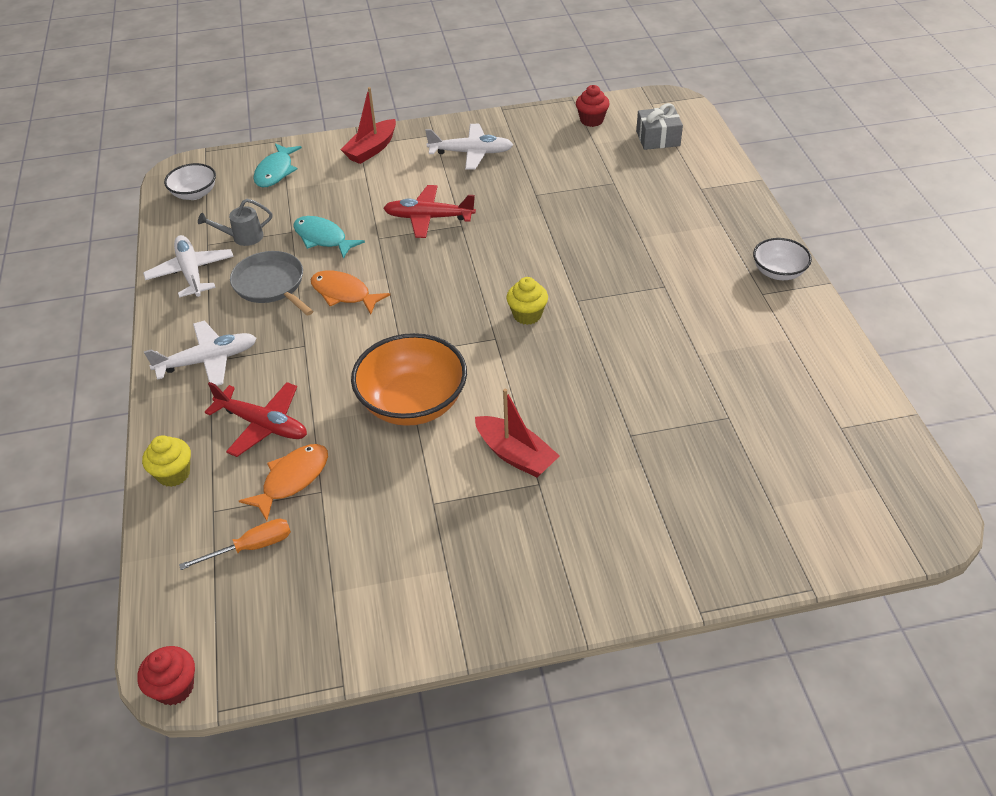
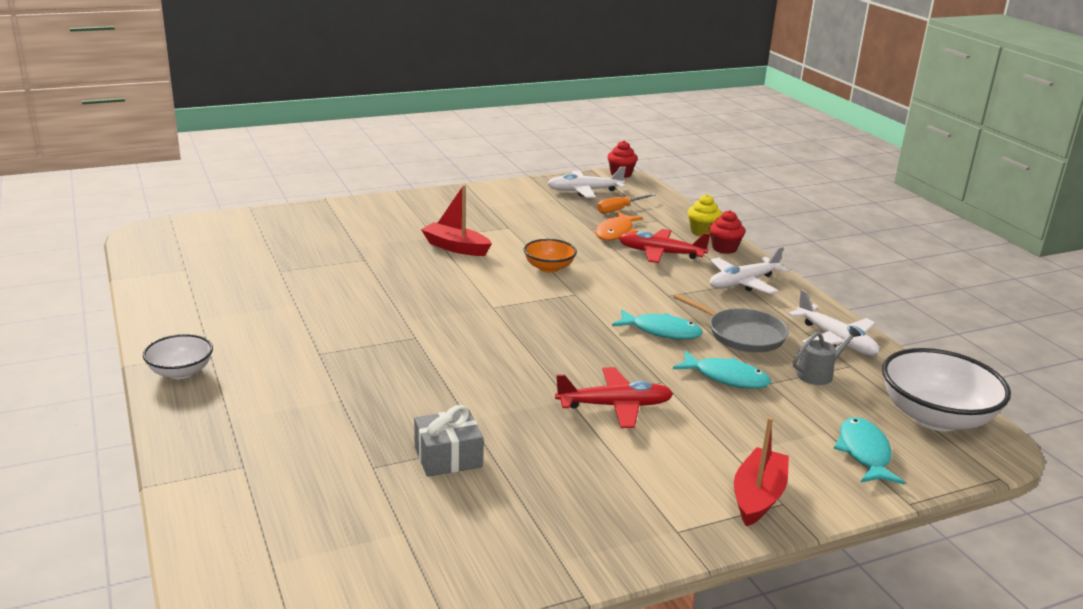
camera: 165 degrees right, 20 degrees down
white bowl [164,163,216,200] -> white bowl [882,348,1011,431], size x1.79
orange fish [311,270,390,314] -> turquoise fish [612,309,703,340]
orange bowl [351,333,467,426] -> orange bowl [524,239,577,273], size x0.56
white plane [425,124,513,170] -> white plane moved to [547,167,626,198]
yellow cupcake [506,277,548,325] -> none
red cupcake [576,85,610,127] -> red cupcake moved to [709,210,745,254]
grey gift [636,103,683,150] -> grey gift moved to [414,405,483,477]

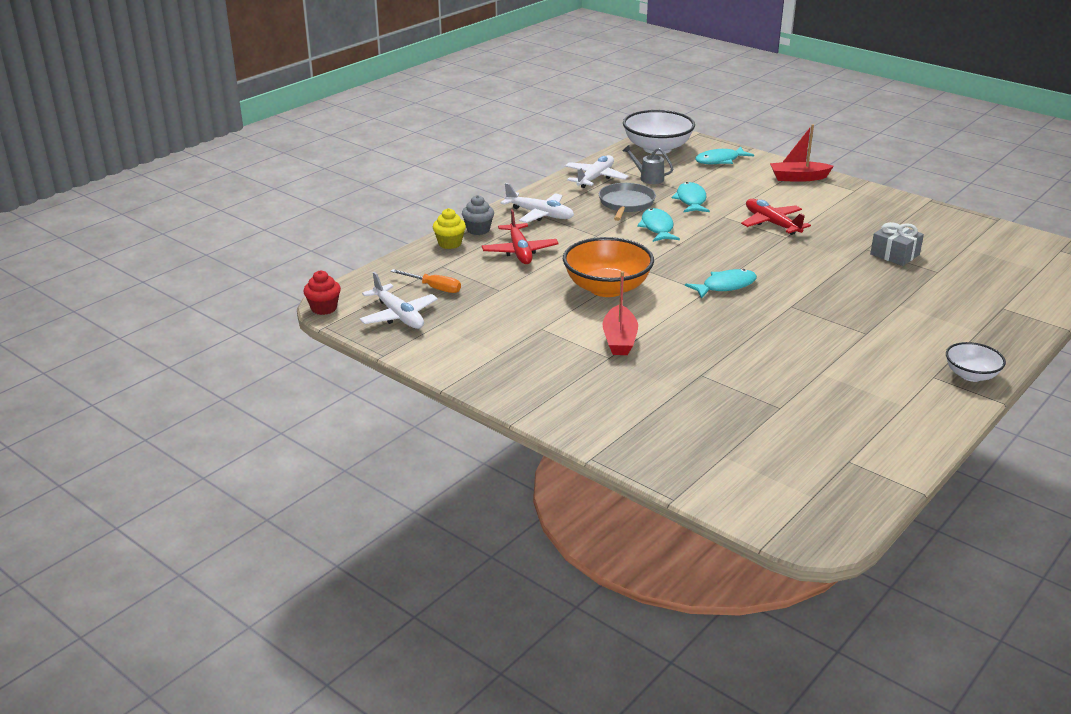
camera: 115 degrees left, 5 degrees up
orange bowl [524,239,577,273] -> orange bowl [563,237,654,297], size x1.79
orange fish [595,212,643,240] -> none
red cupcake [709,210,745,254] -> grey cupcake [462,195,494,235]
none -> turquoise fish [685,269,757,299]

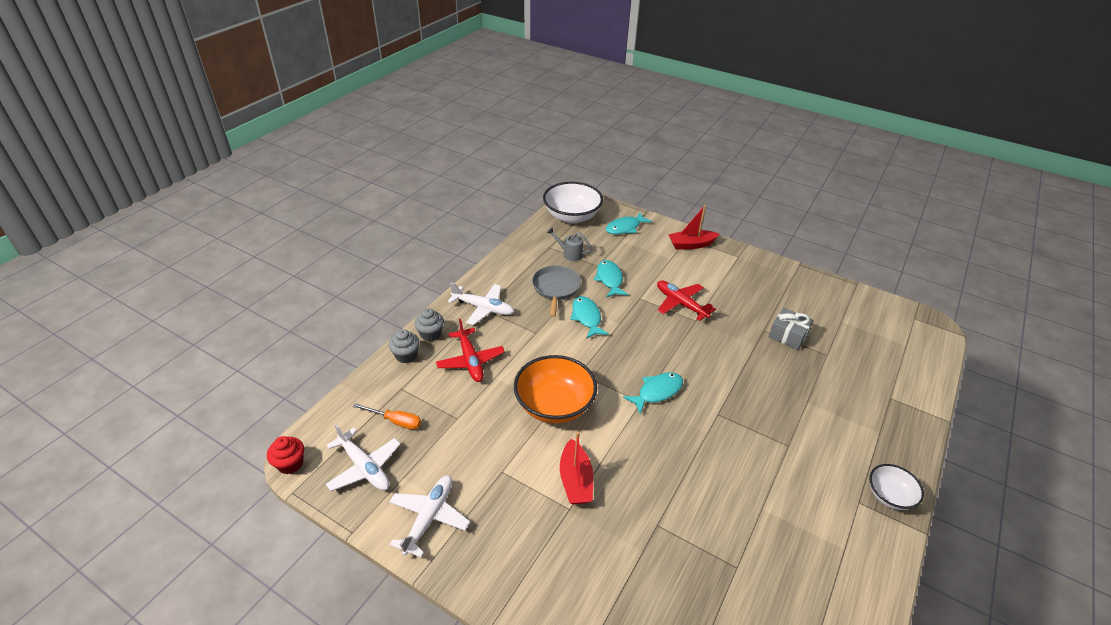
camera: 10 degrees left, 10 degrees up
yellow cupcake [433,208,466,249] -> grey cupcake [389,329,420,363]
white plane [565,155,629,188] -> white plane moved to [389,476,470,558]

